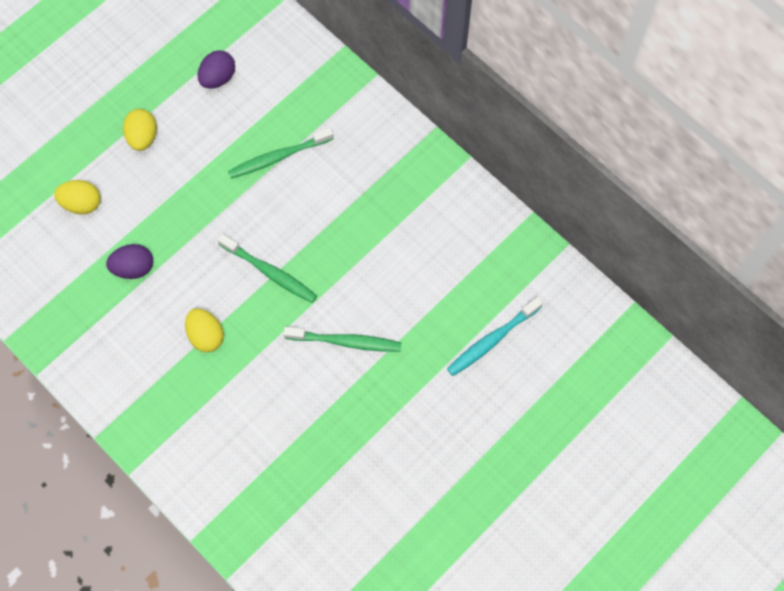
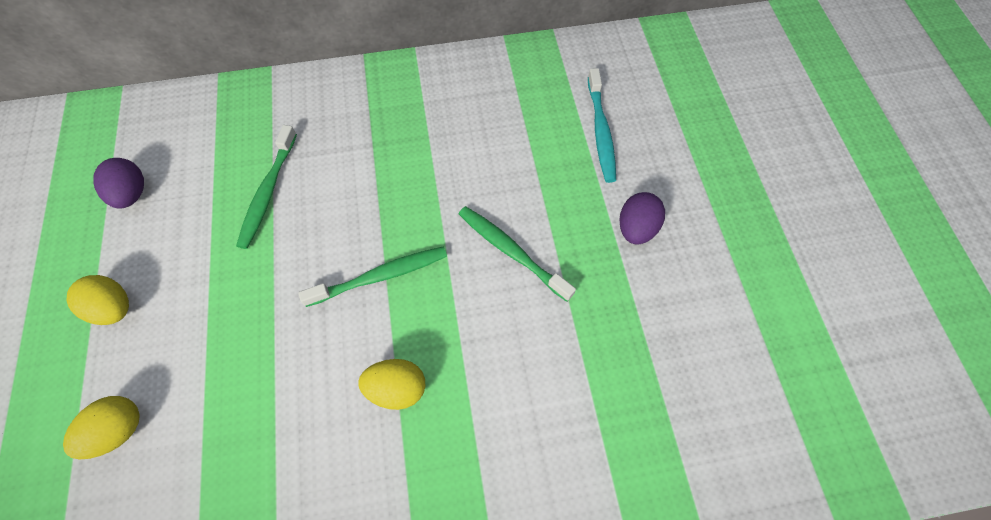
camera: 55 degrees left, 5 degrees down
purple egg [106,244,153,279] -> purple egg moved to [620,192,665,245]
green toothbrush [283,327,401,352] -> green toothbrush turned 90 degrees counterclockwise [459,206,576,302]

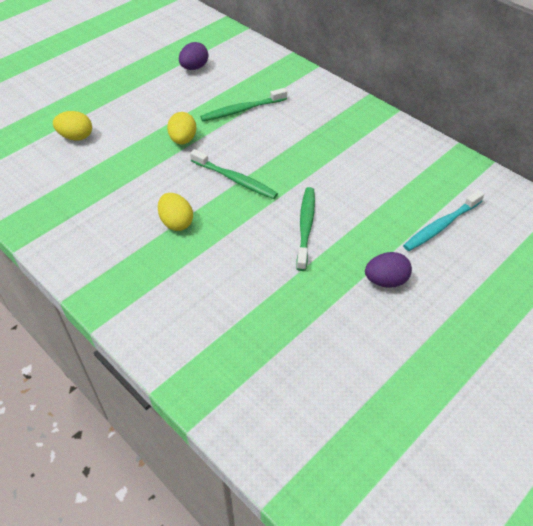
camera: 55 degrees right, 15 degrees down
yellow egg [67,275,129,325] -> yellow egg moved to [167,112,196,145]

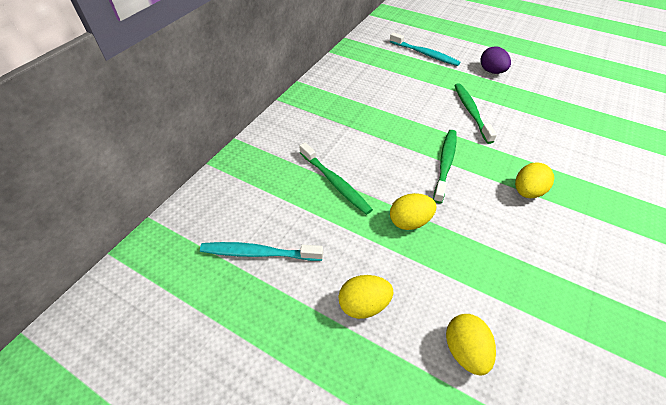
camera: 105 degrees left, 0 degrees up
purple egg [179,42,208,70] -> turquoise toothbrush [200,242,323,261]
green toothbrush [296,187,315,271] -> green toothbrush turned 90 degrees clockwise [454,83,497,144]
none -> yellow egg [338,275,394,319]

